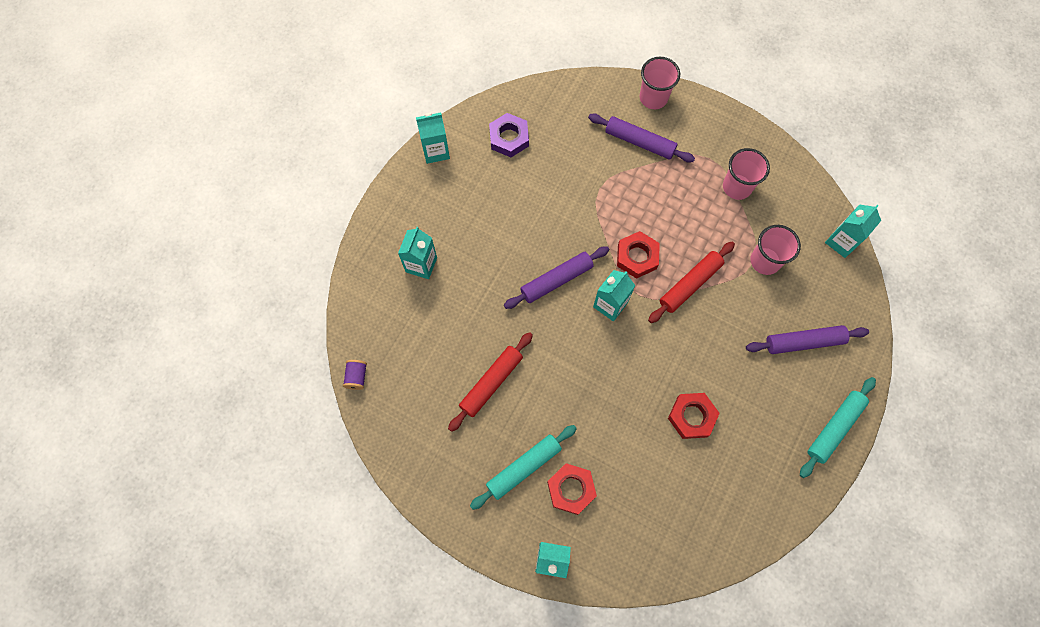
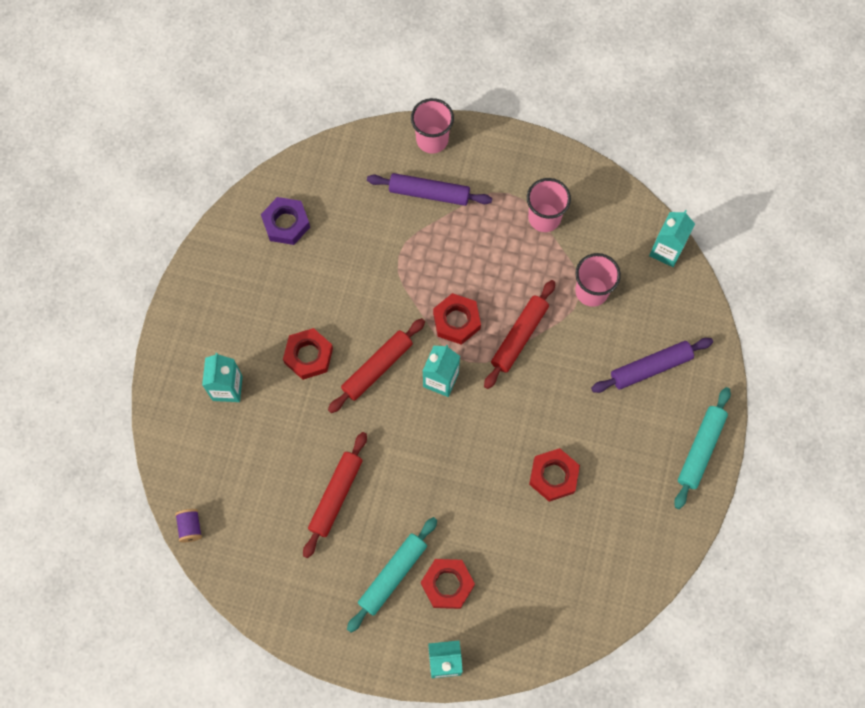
camera: 15 degrees left, 0 degrees up
turquoise carton [416,112,450,164] -> none
purple rolling pin [504,246,609,309] -> red rolling pin [328,318,425,413]
none -> red nut [283,328,333,380]

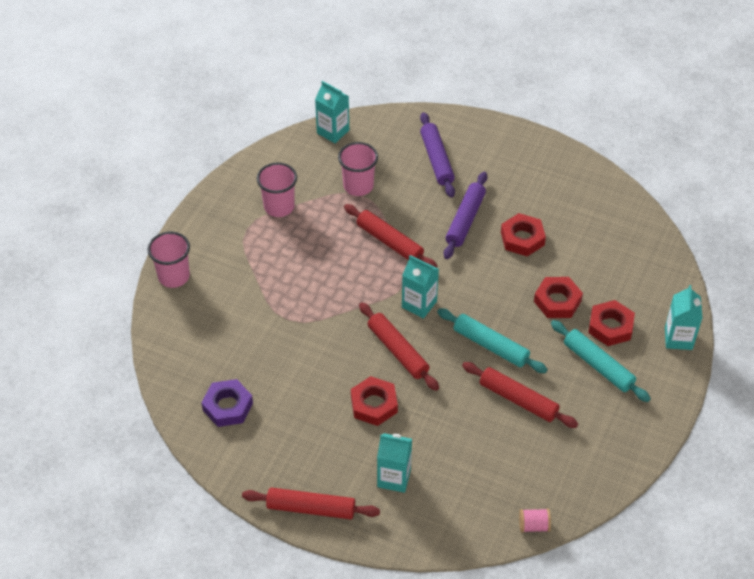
camera: 80 degrees left, 20 degrees down
purple spool [175,509,202,542] -> pink spool [519,509,551,533]
purple rolling pin [367,173,492,206] -> purple rolling pin moved to [444,172,487,259]
red nut [433,293,481,345] -> red nut moved to [534,277,583,318]
turquoise rolling pin [674,387,731,509] -> turquoise rolling pin moved to [437,308,548,373]
none -> red rolling pin [242,487,380,519]

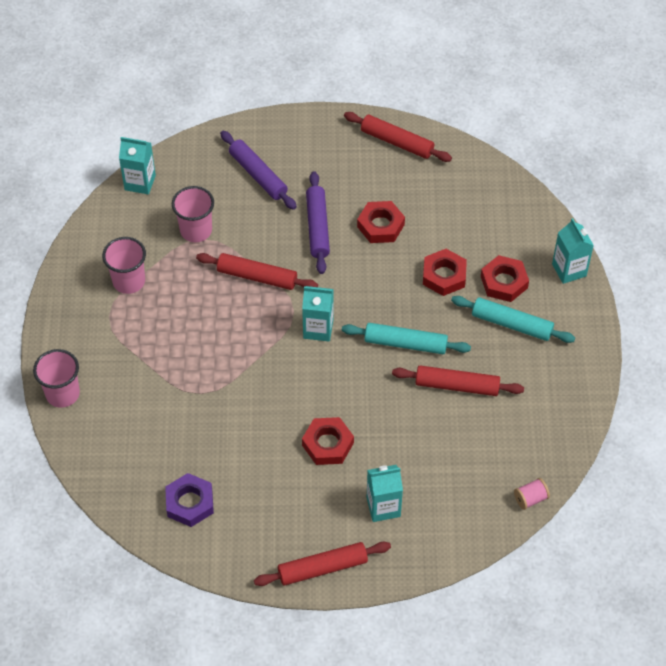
camera: 25 degrees left, 5 degrees up
red rolling pin [359,302,439,391] -> red rolling pin moved to [344,112,452,162]

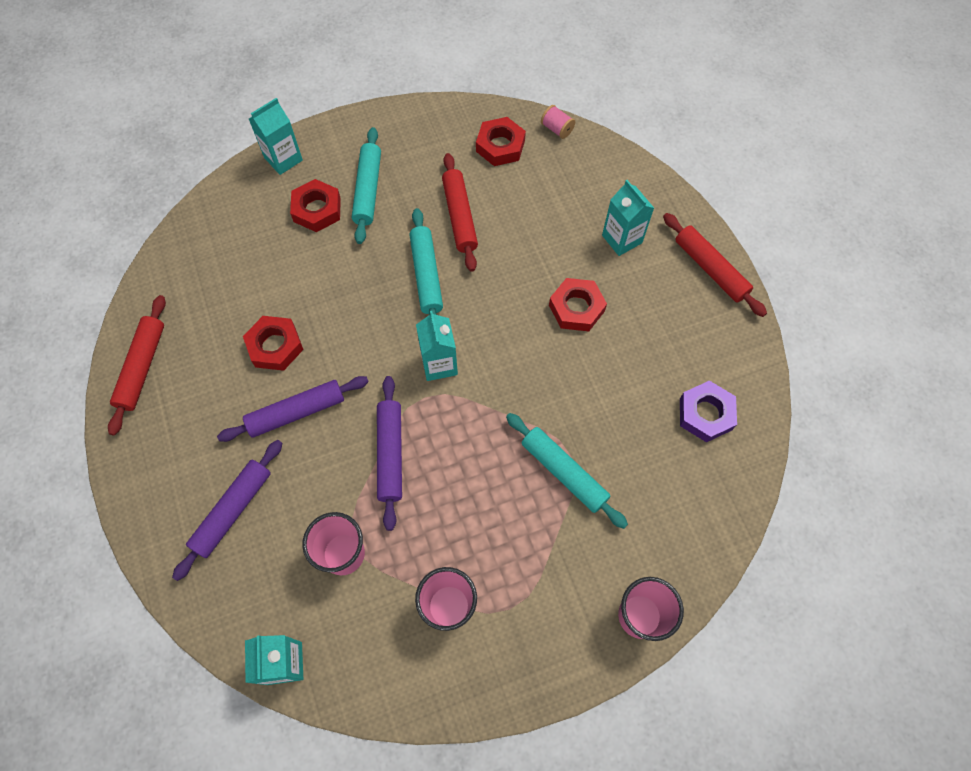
camera: 110 degrees left, 10 degrees up
red rolling pin [196,253,318,290] -> purple rolling pin [377,376,402,531]
red nut [423,249,467,296] -> red nut moved to [476,117,526,166]
none -> turquoise rolling pin [506,413,628,529]

